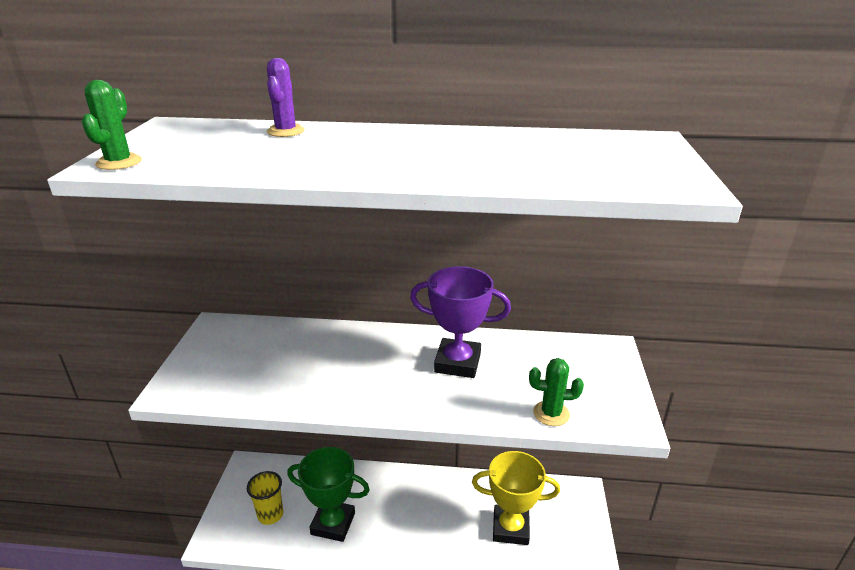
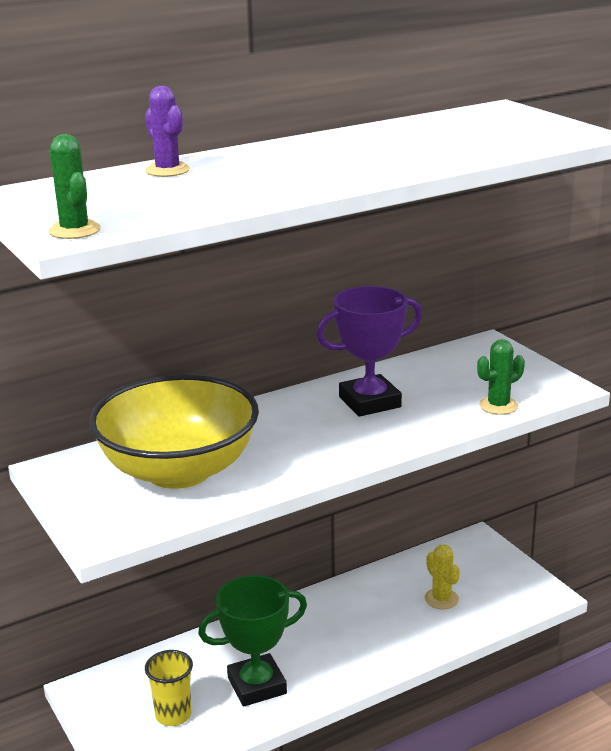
camera: 35 degrees left, 5 degrees down
yellow trophy [472,451,560,545] -> yellow cactus [425,545,460,609]
none -> yellow bowl [89,375,259,489]

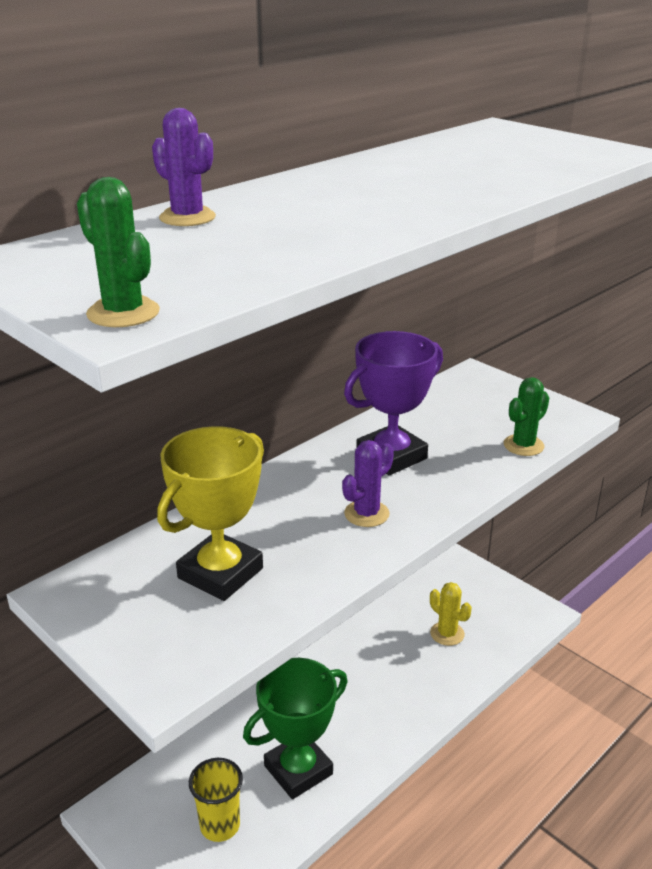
camera: 15 degrees left, 5 degrees up
yellow bowl [89,375,259,489] -> yellow trophy [157,426,264,601]
none -> purple cactus [342,440,394,527]

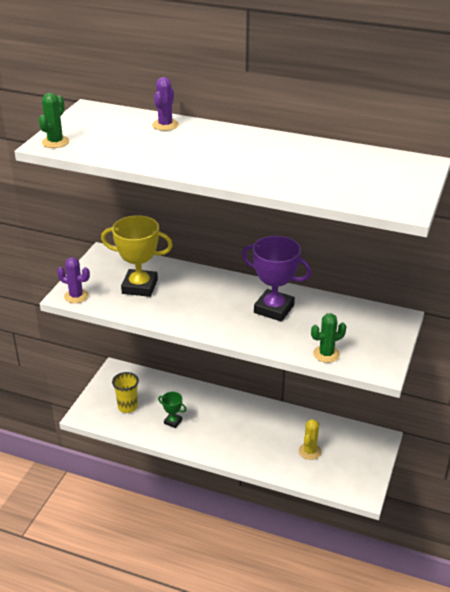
camera: 65 degrees right, 5 degrees up
green trophy [243,658,348,799] -> green trophy [158,392,187,428], size x0.50
purple cactus [342,440,394,527] -> purple cactus moved to [57,257,90,303]
green cactus [504,377,549,456] -> green cactus turned 45 degrees counterclockwise [311,313,346,363]

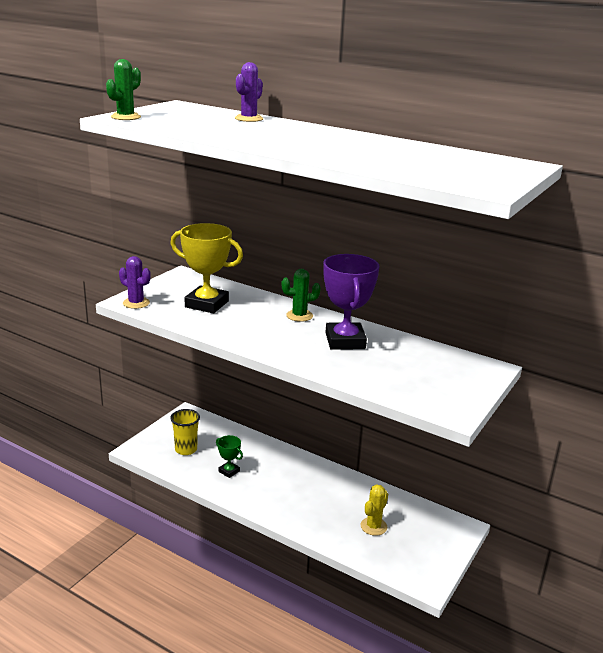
camera: 10 degrees right, 10 degrees down
purple trophy [242,236,312,322] -> purple trophy turned 45 degrees clockwise [323,254,380,350]
green cactus [311,313,346,363] -> green cactus moved to [282,269,321,322]

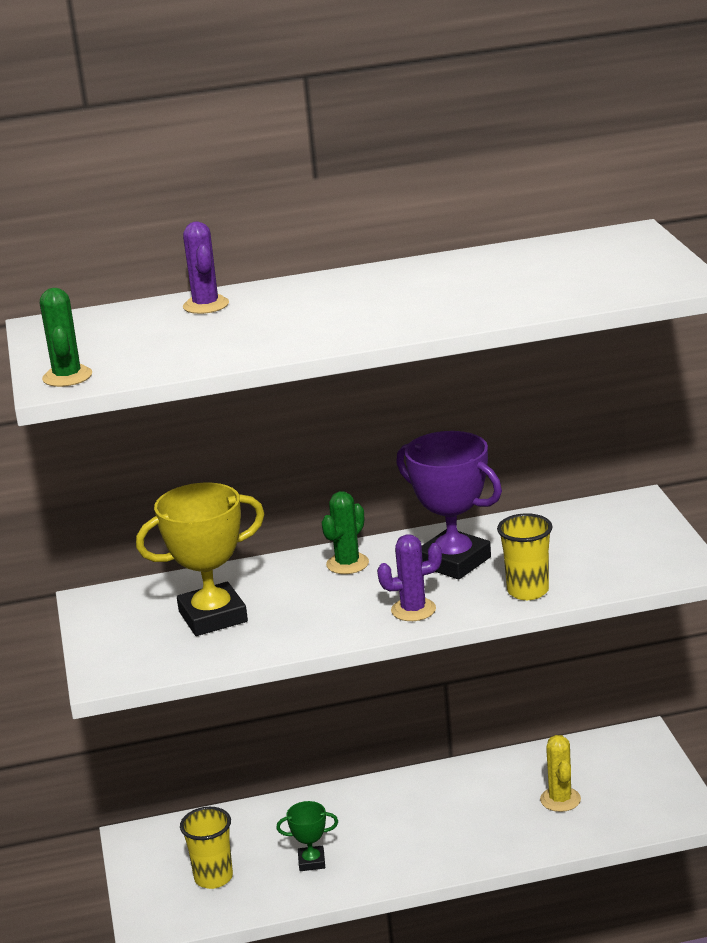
camera: 40 degrees left, 0 degrees up
purple cactus [119,256,151,309] -> purple cactus moved to [377,534,442,621]
none -> yellow cup [497,513,553,600]

